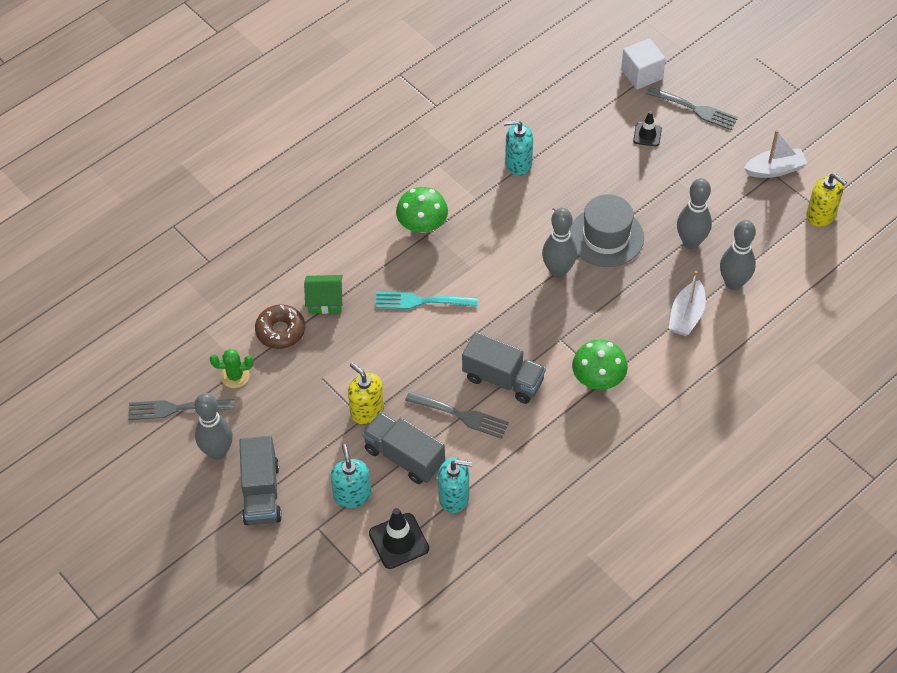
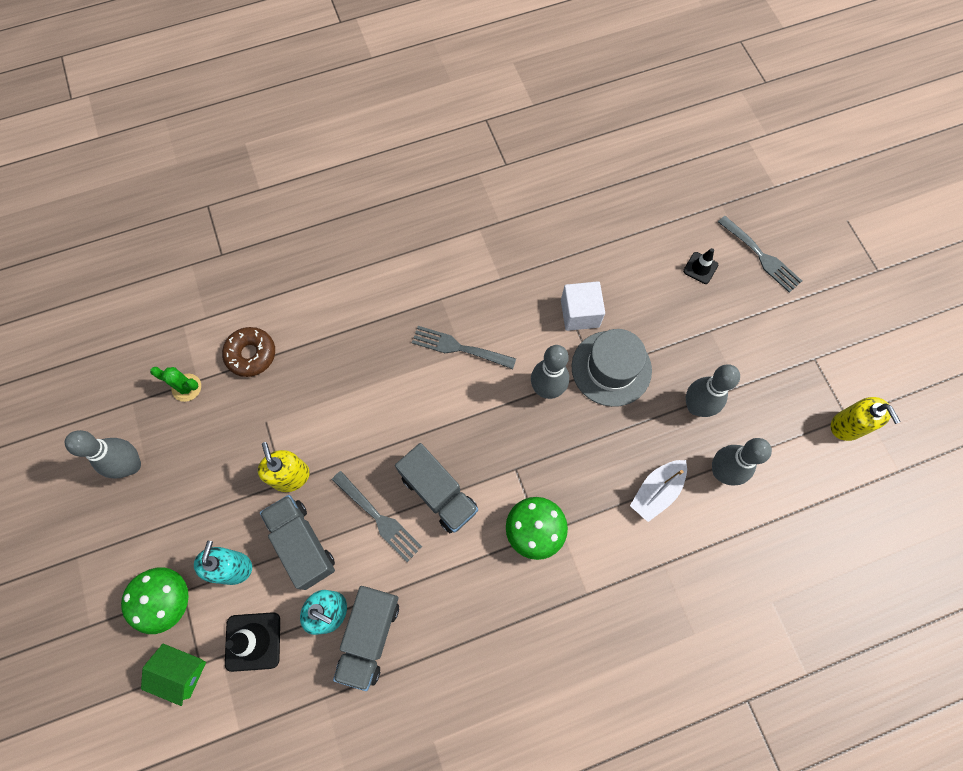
camera: 20 degrees right, 15 degrees up
grey fork [128,399,234,420] -> grey fork moved to [412,326,516,369]
grey truck [239,436,282,525] -> grey truck moved to [333,586,399,691]
green house [304,275,343,314] -> green house moved to [141,644,206,706]
turquoise fork [375,292,478,309] -> none
green mushroom [396,187,448,233] -> green mushroom moved to [121,567,188,634]
turquoise soap dispenser [504,120,533,176] -> none
white cube [621,38,666,90] -> white cube moved to [561,281,605,331]
white boat [744,130,807,178] -> none

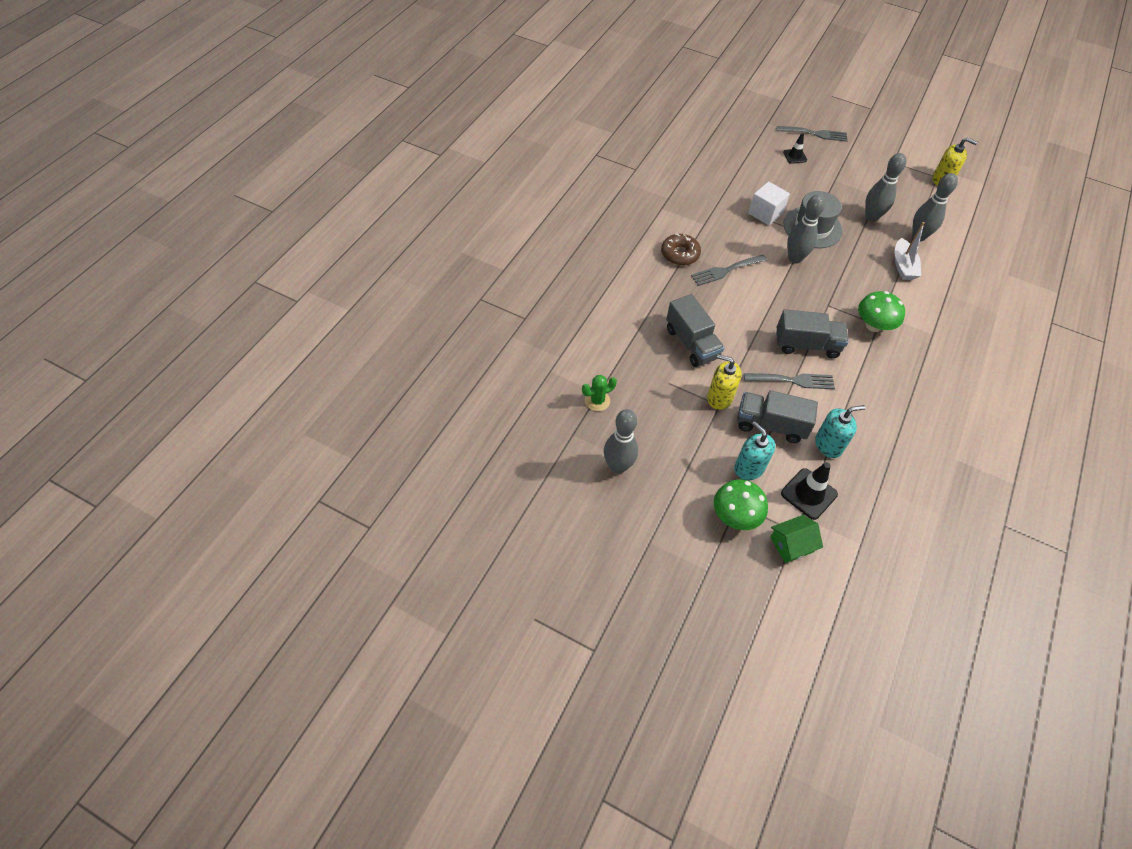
camera: 45 degrees left, 15 degrees down
brown donut [222,327,275,377] -> brown donut moved to [661,234,701,266]
grey truck [333,586,399,691] -> grey truck moved to [666,294,724,367]

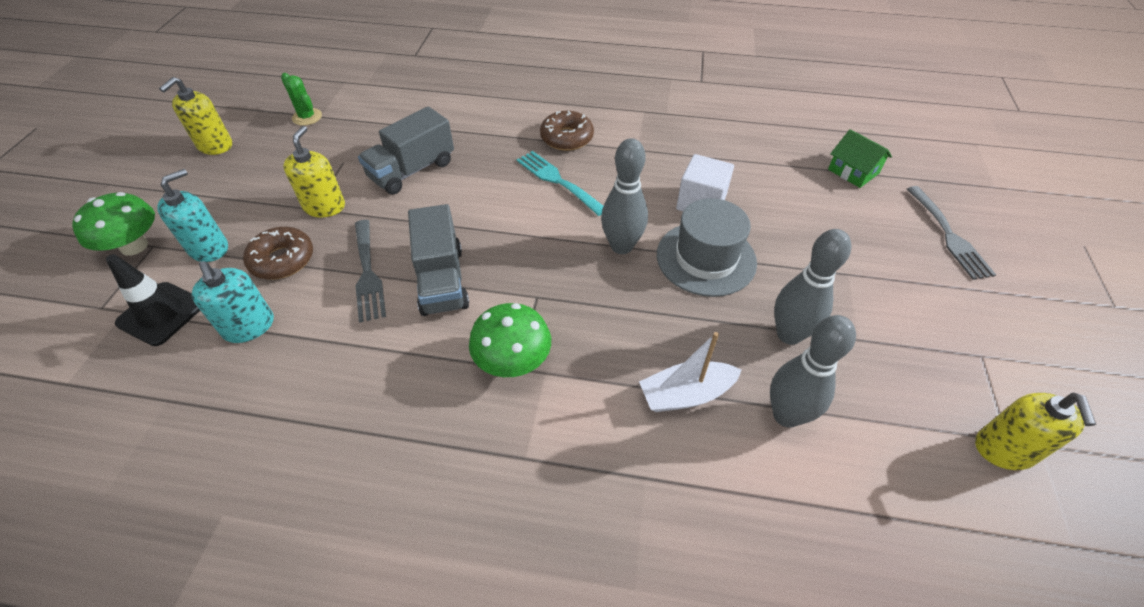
camera: 75 degrees right, 5 degrees down
grey bowling pin [604,409,638,474] -> yellow soap dispenser [159,77,232,155]
grey fork [691,254,767,286] -> turquoise fork [517,151,603,216]
grey truck [737,390,818,443] -> brown donut [243,227,313,280]
green house [770,515,823,563] -> green house moved to [828,129,892,188]
black traffic cone [783,133,807,164] -> none

